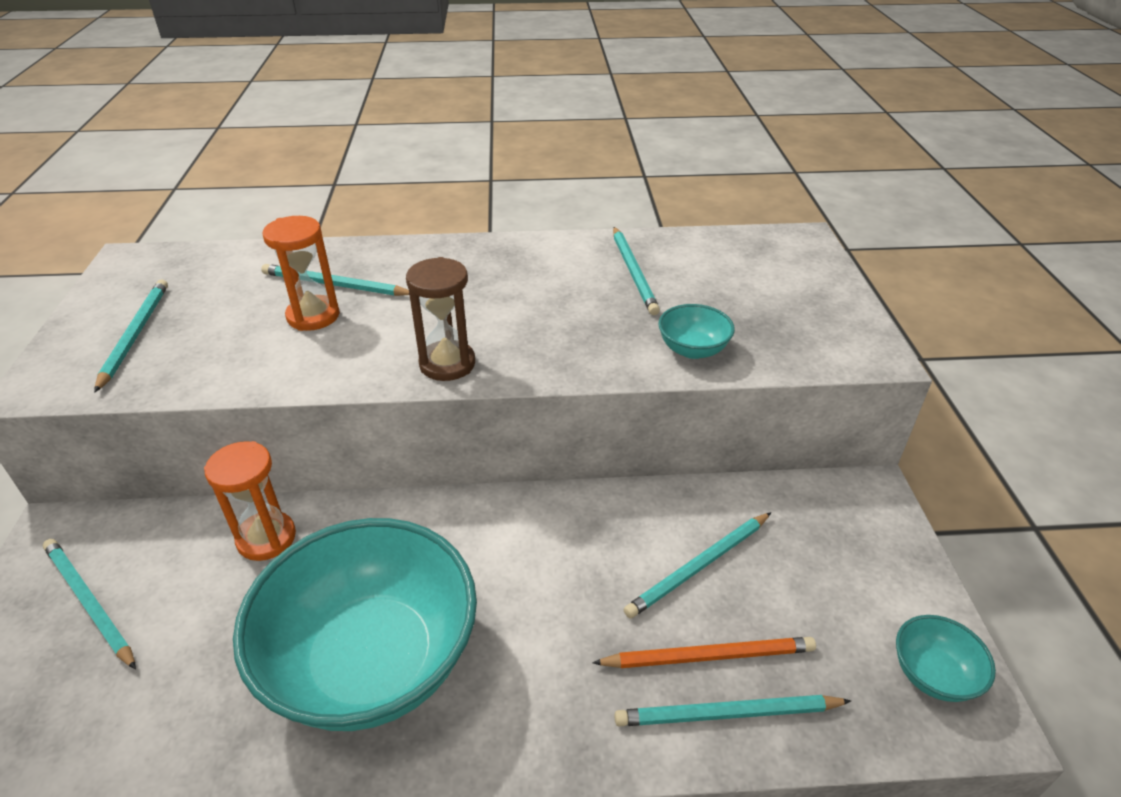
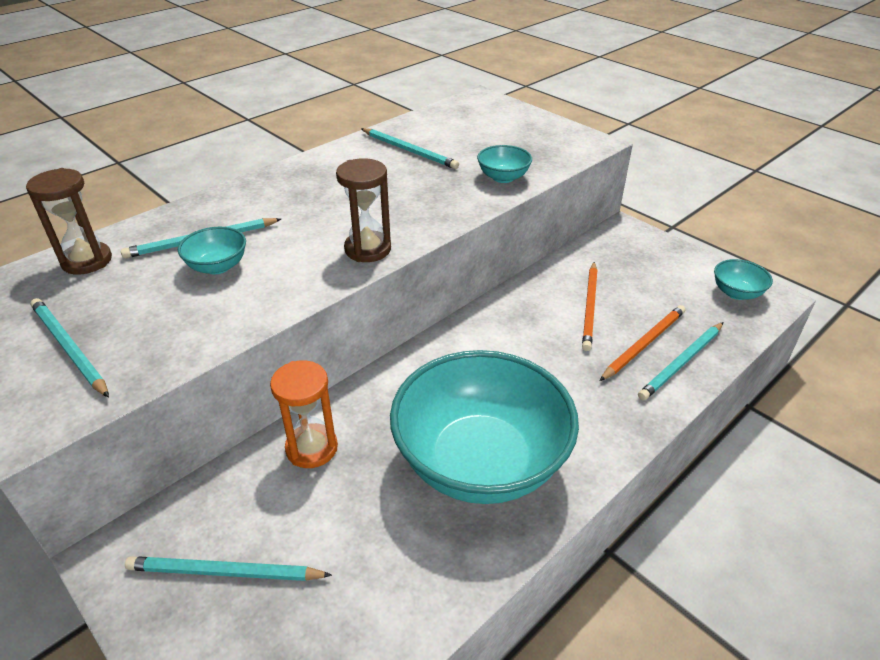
camera: 40 degrees left, 0 degrees up
orange hourglass [262,216,340,331] -> turquoise bowl [178,227,246,274]
turquoise pencil [624,512,771,619] -> orange pencil [582,262,598,351]
none -> brown hourglass [26,168,112,275]

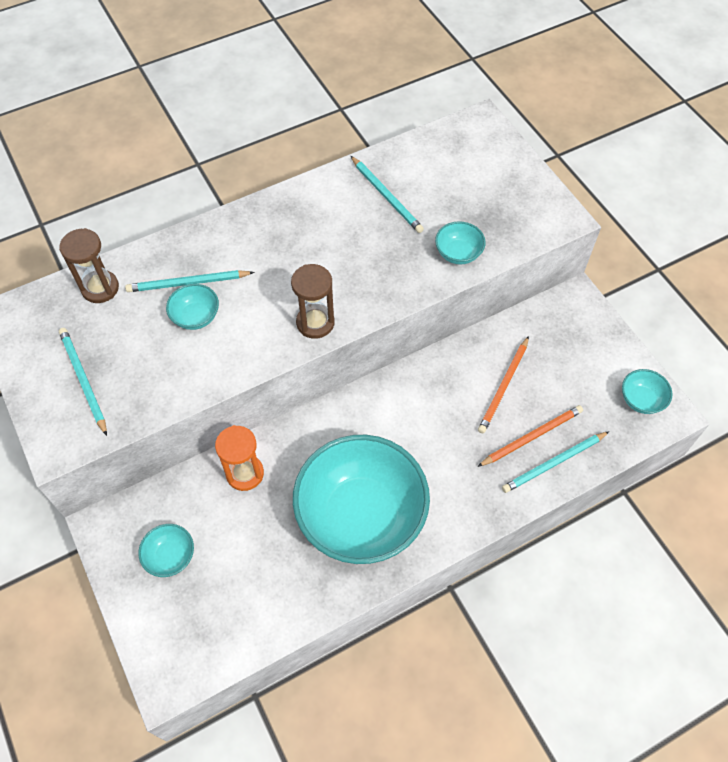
camera: 15 degrees right, 20 degrees up
turquoise pencil [125,556,332,581] -> turquoise bowl [138,524,194,577]

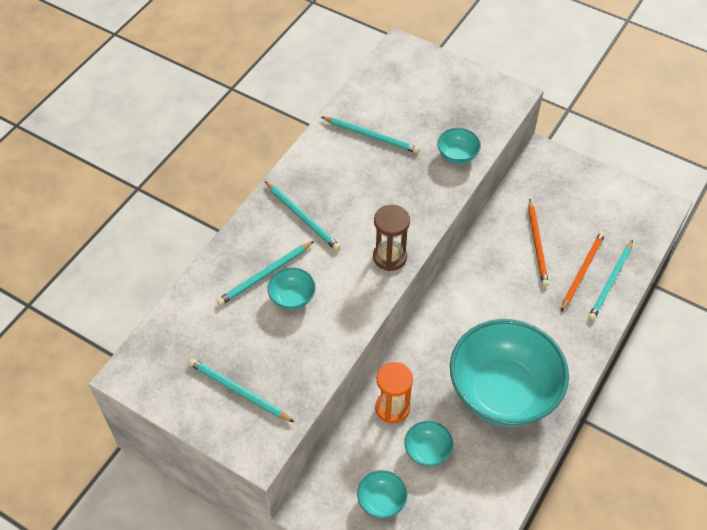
camera: 30 degrees left, 5 degrees down
brown hourglass [59,228,119,303] -> none
turquoise bowl [622,369,673,414] -> turquoise bowl moved to [404,421,453,467]
none -> turquoise pencil [265,181,341,251]

